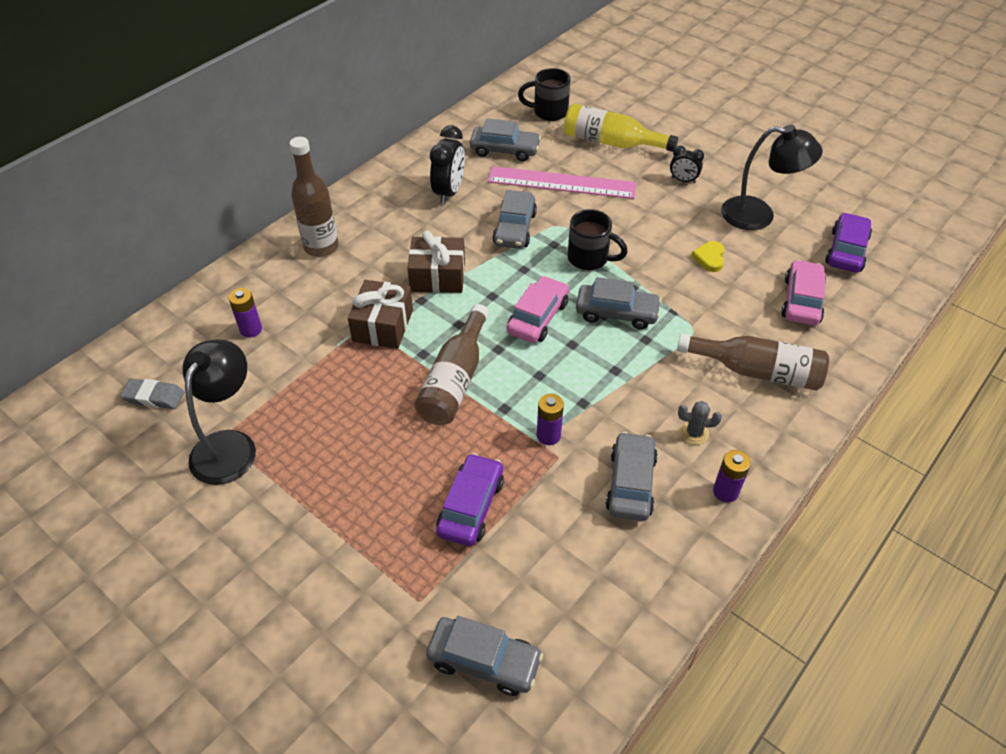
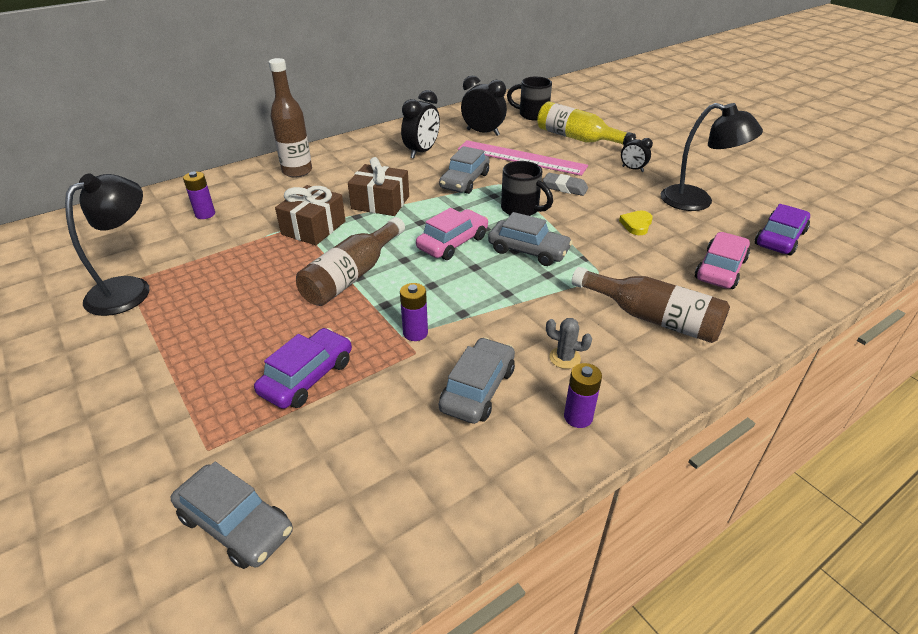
camera: 15 degrees right, 10 degrees down
grey eraser [120,379,184,409] -> grey eraser moved to [543,173,588,196]
grey car [470,118,541,161] -> black clock [461,75,507,136]

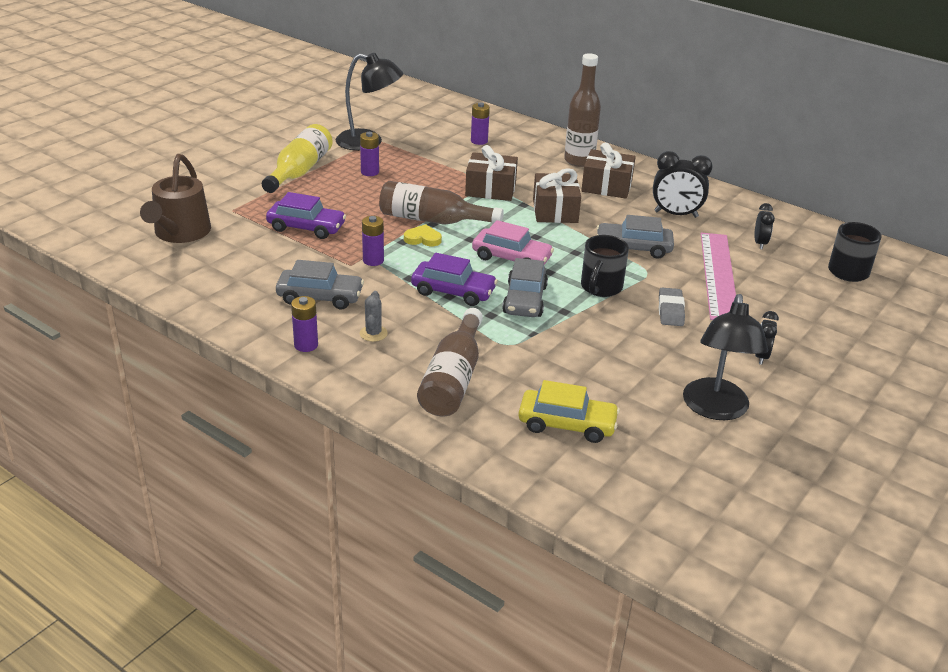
camera: 70 degrees right, 5 degrees down
grey car [171,462,293,569] -> brown watering can [140,154,211,243]
black clock [461,75,507,136] -> black clock [754,203,775,249], size x0.58
yellow bottle [537,102,636,145] -> yellow bottle moved to [262,124,333,193]
yellow heart [619,211,653,235] -> yellow heart moved to [404,224,442,246]
pink car [695,232,750,289] -> yellow car [518,380,620,443]
purple car [755,204,810,256] -> purple car moved to [411,253,498,306]
none -> purple battery [360,132,379,176]
none -> brown gift [581,143,636,199]

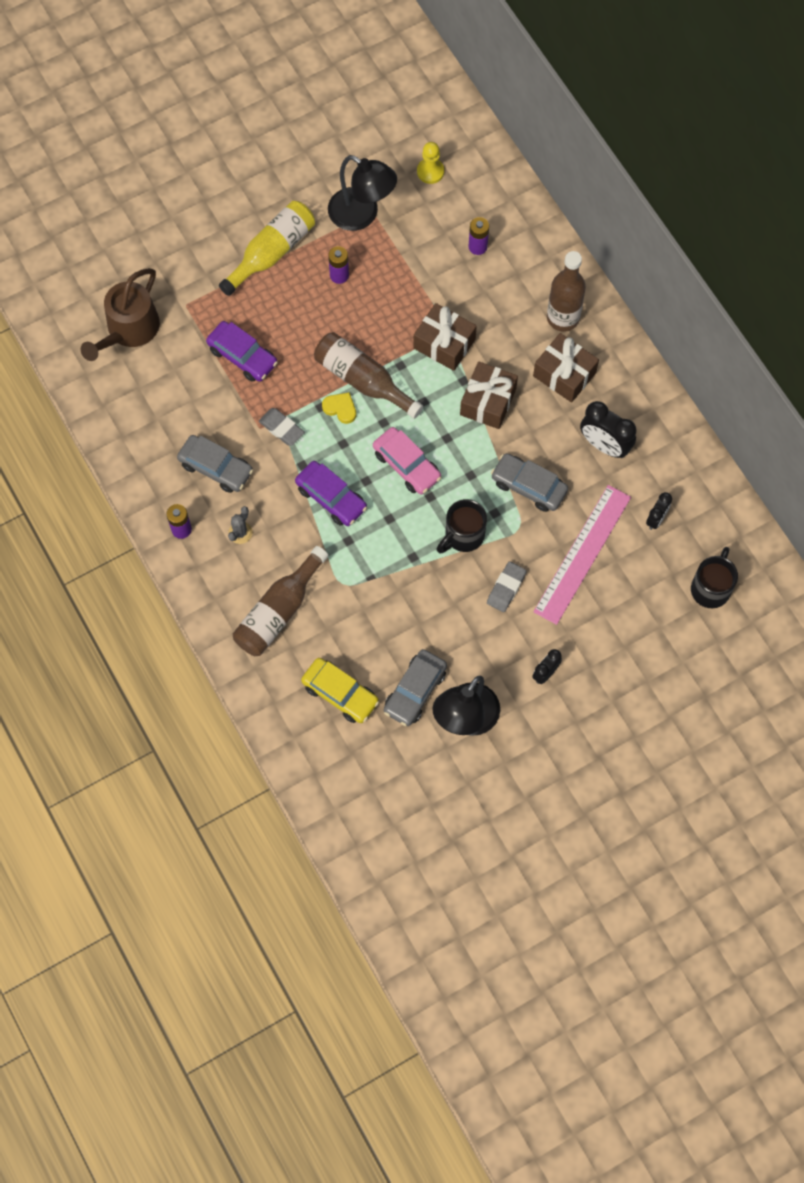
camera: 25 degrees right, 35 degrees up
purple battery [362,216,384,266] -> grey eraser [259,408,305,446]
grey car [502,258,548,317] -> grey car moved to [384,649,447,726]
none -> yellow pawn [417,142,444,184]

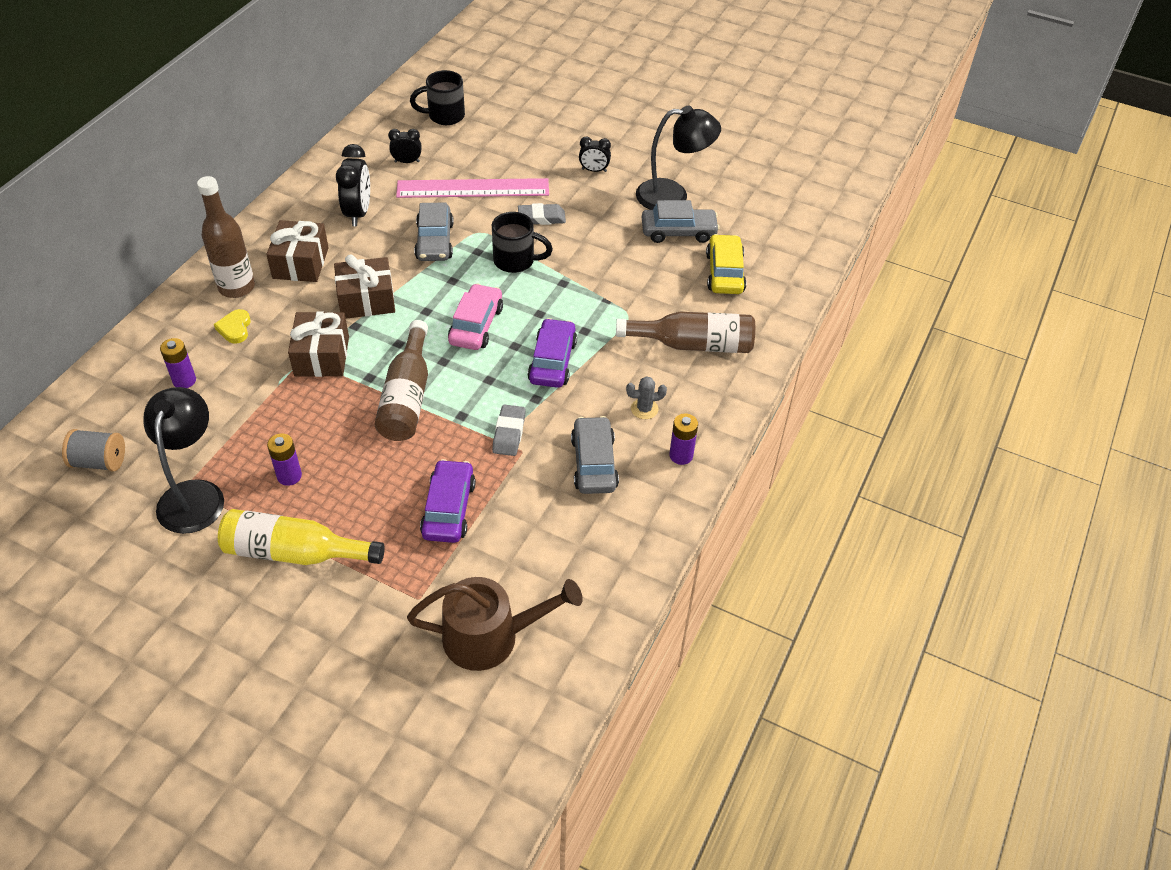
camera: 125 degrees left, 20 degrees down
yellow heart [322,392,356,424] -> yellow heart moved to [214,309,251,344]
yellow pawn [417,142,444,184] -> grey spool [62,429,125,472]

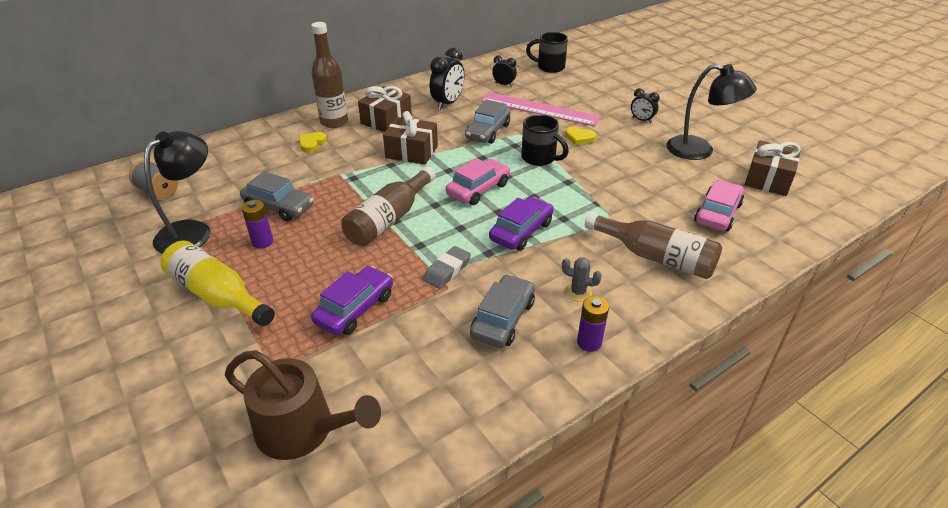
camera: 30 degrees right, 10 degrees down
purple battery [160,338,196,388] -> none
brown gift [288,311,349,377] -> brown gift moved to [745,140,801,196]
grey eraser [518,203,566,225] -> yellow heart [565,126,596,145]
grey car [642,200,720,243] -> grey car moved to [240,171,314,221]
yellow car [706,234,746,294] -> pink car [694,180,744,232]

